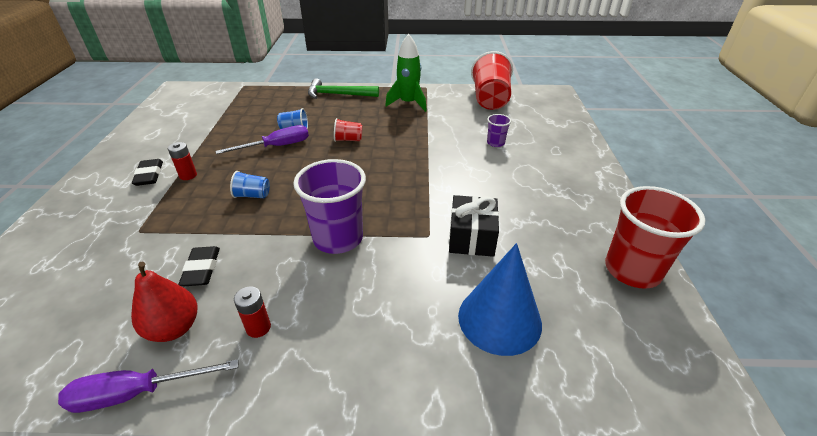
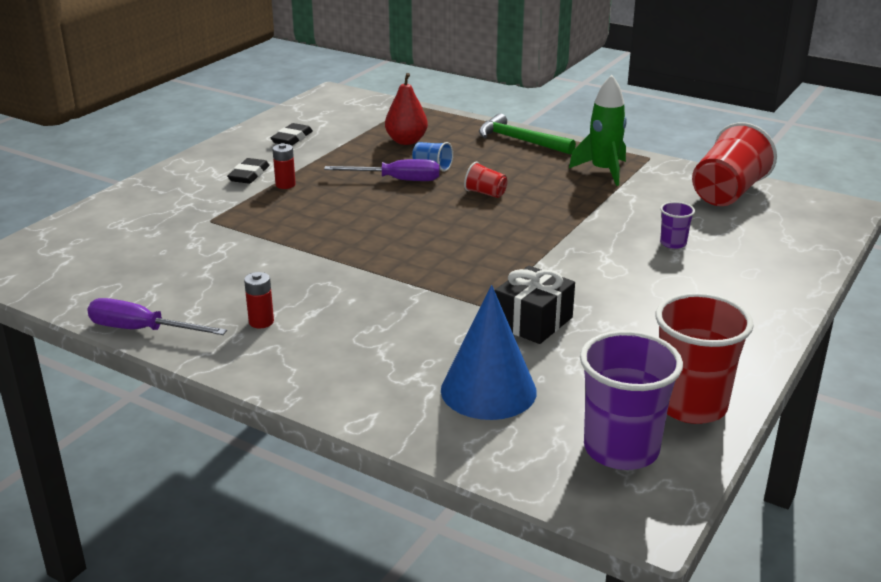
camera: 30 degrees right, 10 degrees down
red pear [131,262,197,342] -> red pear moved to [385,73,428,145]
black eraser [178,246,220,286] -> black eraser moved to [271,123,313,146]
blue cup [230,171,270,198] -> none
purple cup [293,159,366,254] -> purple cup moved to [580,331,683,470]

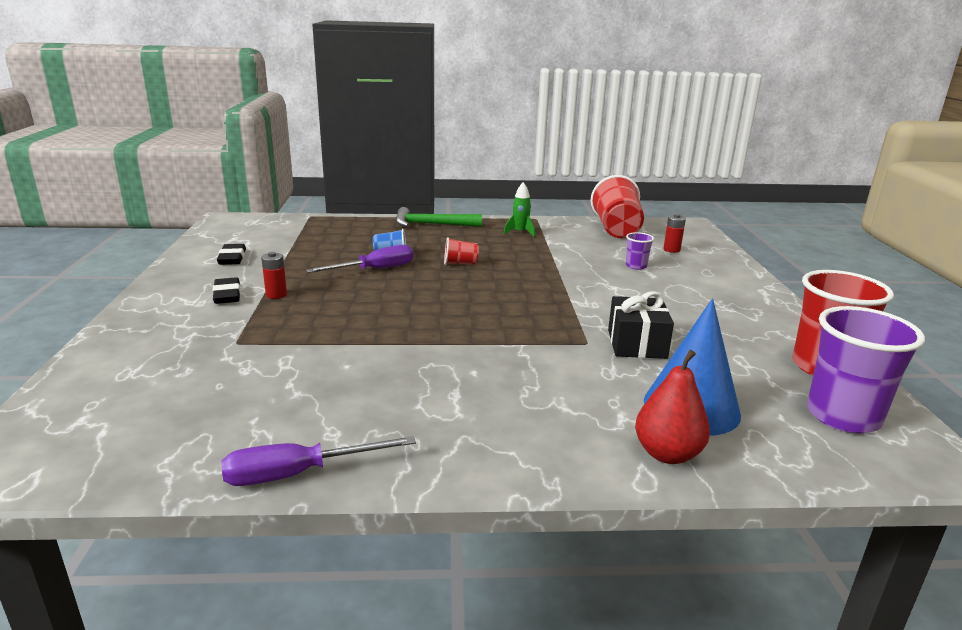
camera: 35 degrees left, 5 degrees down
red battery [244,272,274,328] -> red battery moved to [663,214,686,253]
red pear [385,73,428,145] -> red pear moved to [635,350,710,464]
green rocket [569,75,627,186] -> green rocket [504,182,535,237], size x0.63

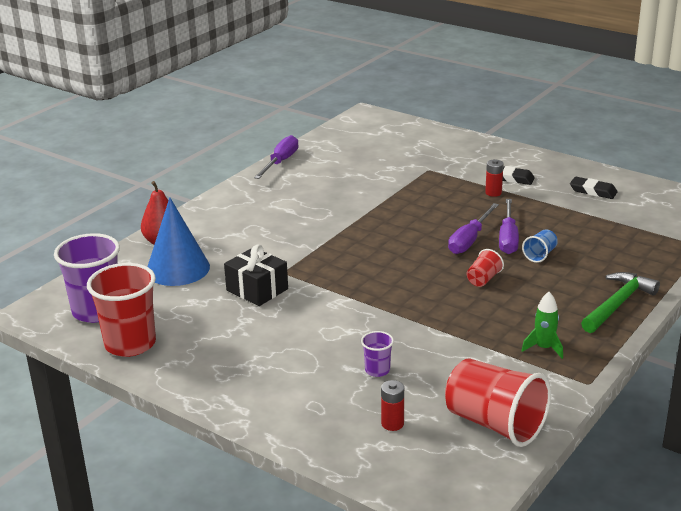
camera: 130 degrees right, 5 degrees up
none -> purple screwdriver [448,203,499,254]

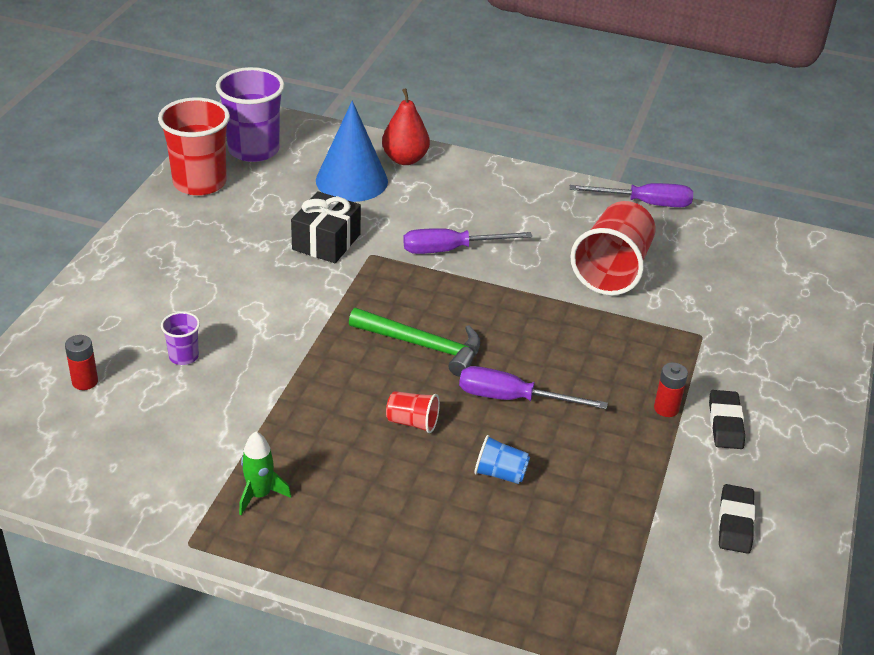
camera: 70 degrees right, 10 degrees up
red cup [445,358,551,447] -> red cup moved to [570,201,656,296]
purple screwdriver [499,199,519,254] -> purple screwdriver moved to [403,228,532,254]
green hammer [581,272,660,333] -> green hammer moved to [349,308,480,377]

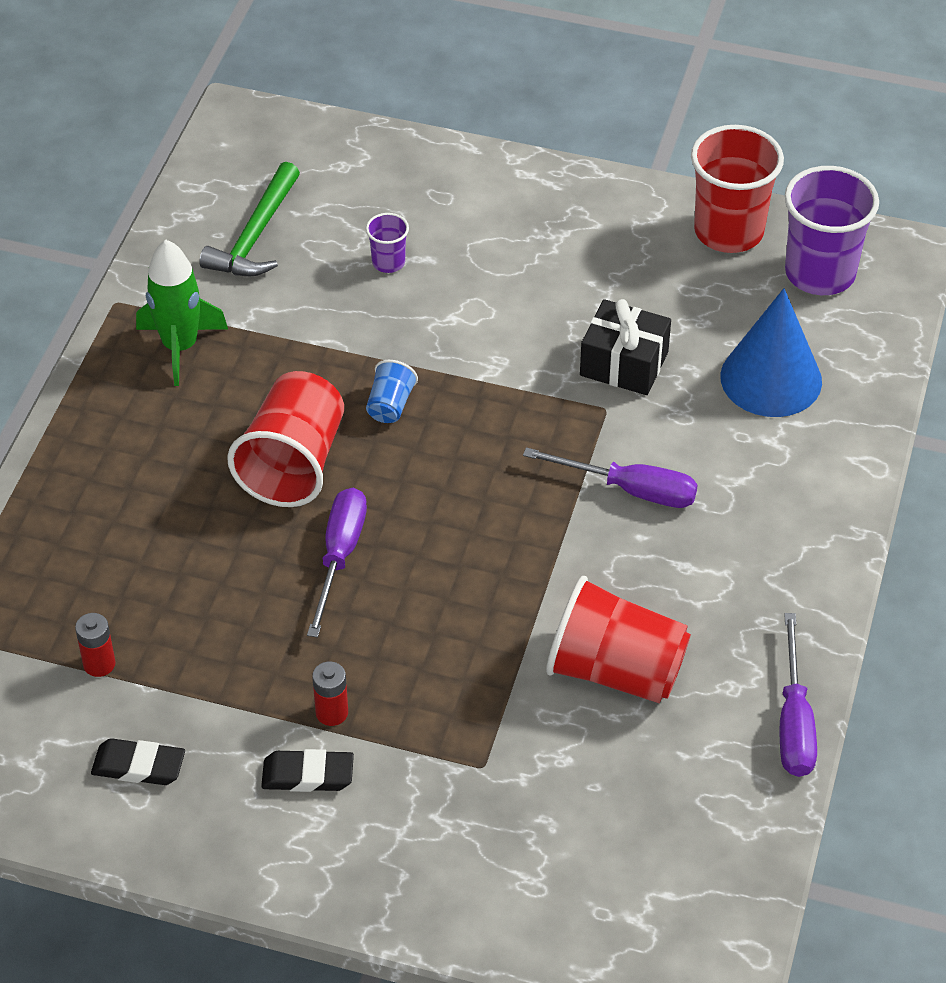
camera: 90 degrees right, 10 degrees up
red battery [65,335,98,390] -> red battery moved to [75,613,116,677]
green rocket [239,432,291,515] -> green rocket [136,240,228,386], size x1.60
green hammer [349,308,480,377] -> green hammer moved to [199,162,300,276]
red pear [382,88,430,165] -> none
red cup [386,391,440,433] -> red cup [227,371,344,507], size x2.13
purple screwdriver [403,228,532,254] -> purple screwdriver turned 120 degrees clockwise [523,447,698,508]
blue cup [474,435,530,484] -> blue cup moved to [366,360,418,423]

